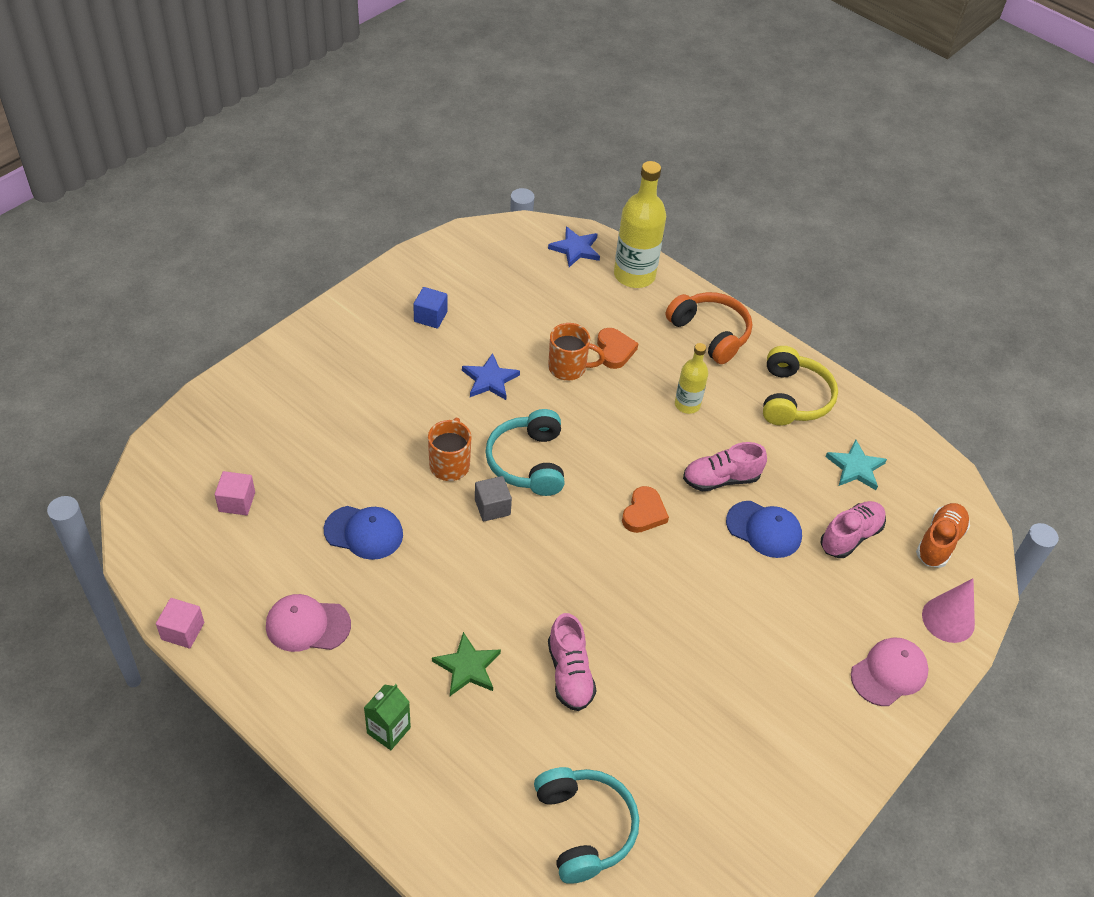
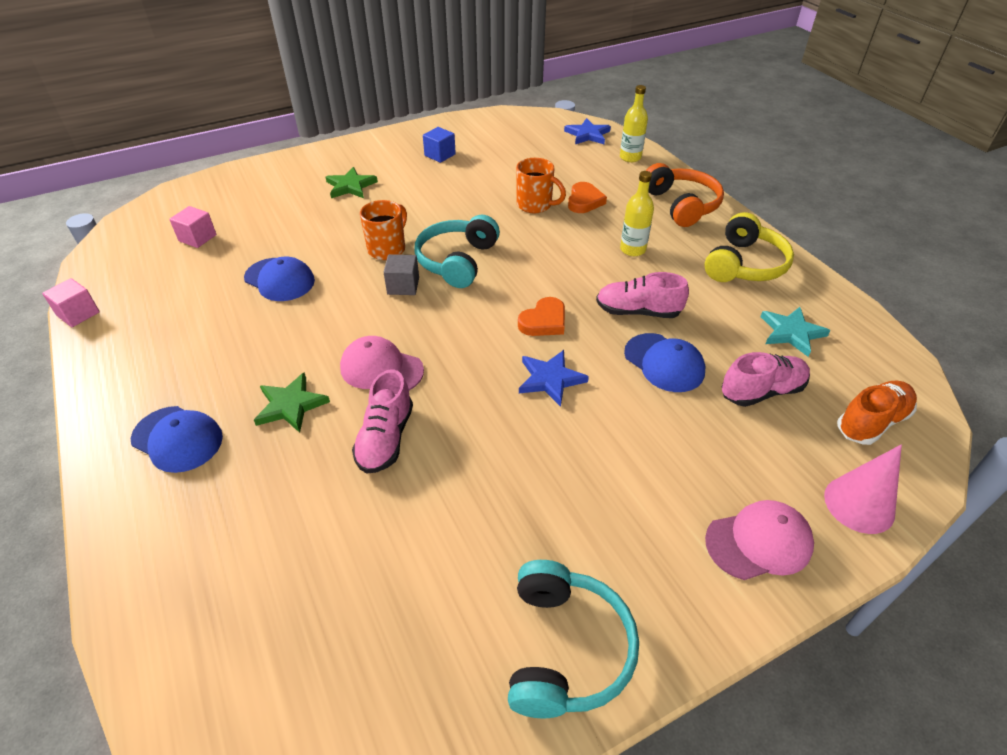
camera: 25 degrees right, 5 degrees down
pink cap [266,594,351,652] -> pink cap moved to [340,336,424,390]
green carton [364,684,411,750] -> blue cap [131,406,223,473]
blue star [462,353,520,400] -> blue star moved to [519,350,589,407]
turquoise headphones [534,767,639,884] -> turquoise headphones moved to [508,560,639,718]
yellow bottle [614,161,666,288] -> yellow bottle [620,85,648,162], size x0.57
none -> green star [326,167,378,198]

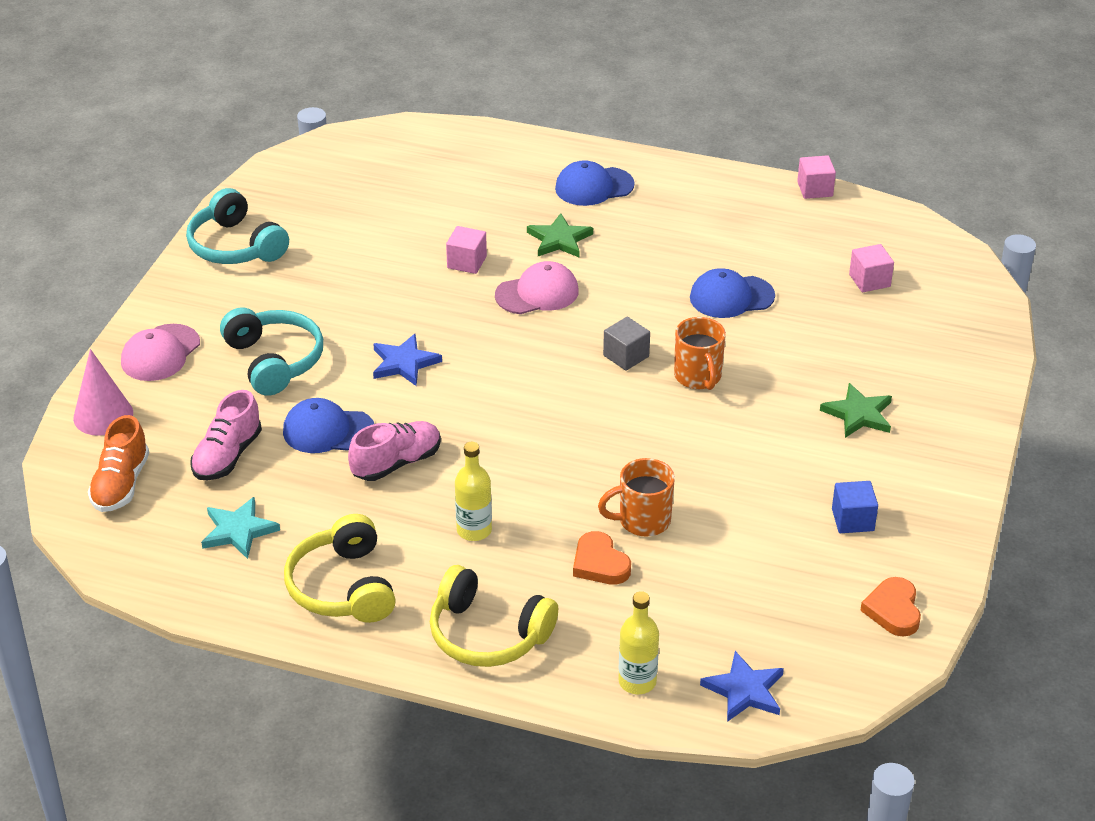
camera: 135 degrees right, 5 degrees down
pink shoe [352,369,413,474] -> pink cube [446,226,487,274]
turquoise headphones [414,215,500,288] -> turquoise headphones moved to [220,307,323,396]
orange heart [518,297,565,336] -> orange heart moved to [860,577,921,637]
orange headphones [646,163,724,227] -> yellow headphones [430,565,558,667]

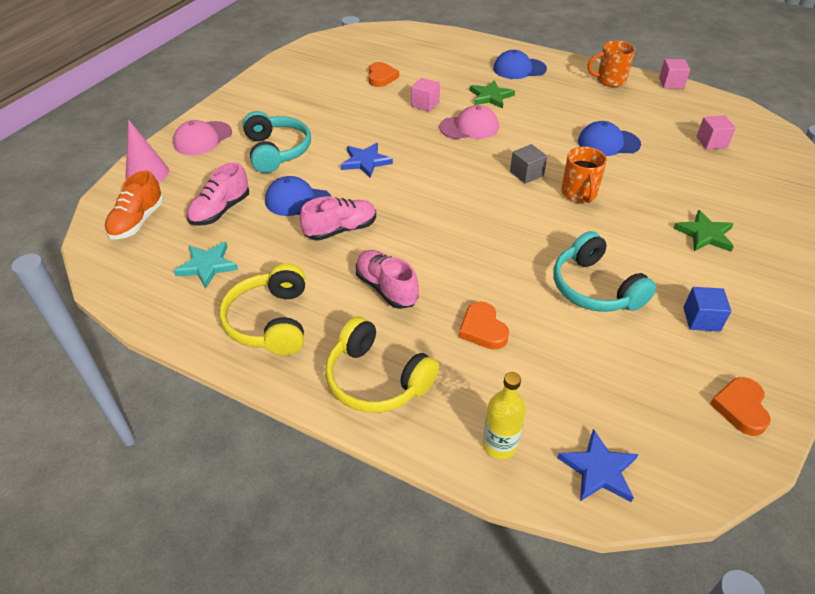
camera: 10 degrees right, 5 degrees up
turquoise headphones [186,188,289,264] -> turquoise headphones moved to [553,231,656,312]
yellow bottle [455,442,492,541] -> pink shoe [356,250,419,309]
orange mug [598,458,675,537] -> orange mug moved to [587,41,635,87]
none -> orange heart [369,62,399,87]

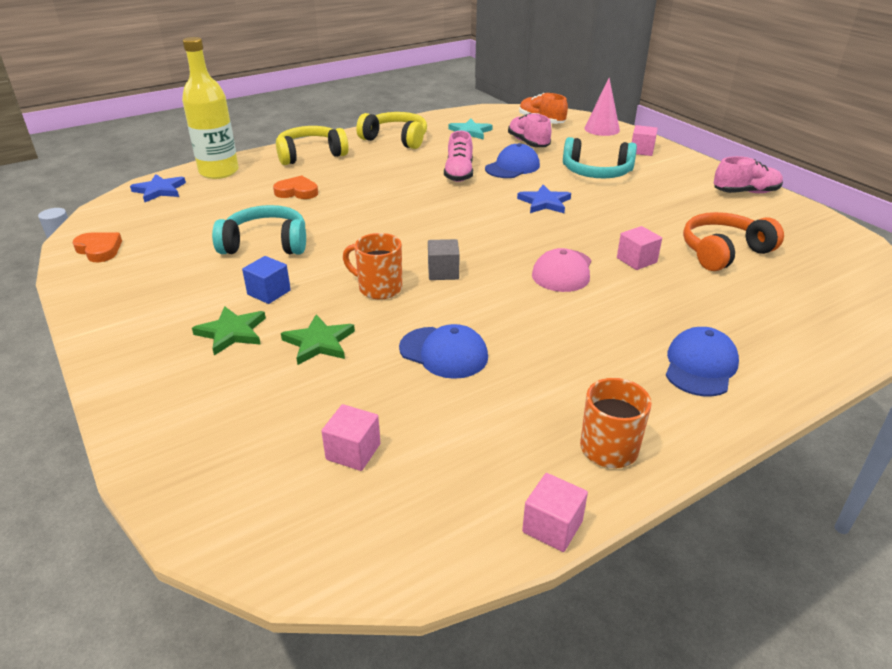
camera: 120 degrees right, 10 degrees down
pink cap [173,120,232,155] -> pink cube [632,125,658,156]
pink shoe [356,250,419,309] -> pink shoe moved to [714,156,783,193]
orange heart [369,62,399,87] -> orange headphones [683,212,784,271]
green star [469,80,515,109] -> green star moved to [281,314,355,365]
yellow bottle [483,372,526,460] -> yellow bottle [182,37,239,179], size x1.75
blue cap [578,121,641,156] -> blue cap turned 90 degrees clockwise [399,324,488,379]
blue cube [683,287,731,331] -> blue cube moved to [242,256,291,304]

